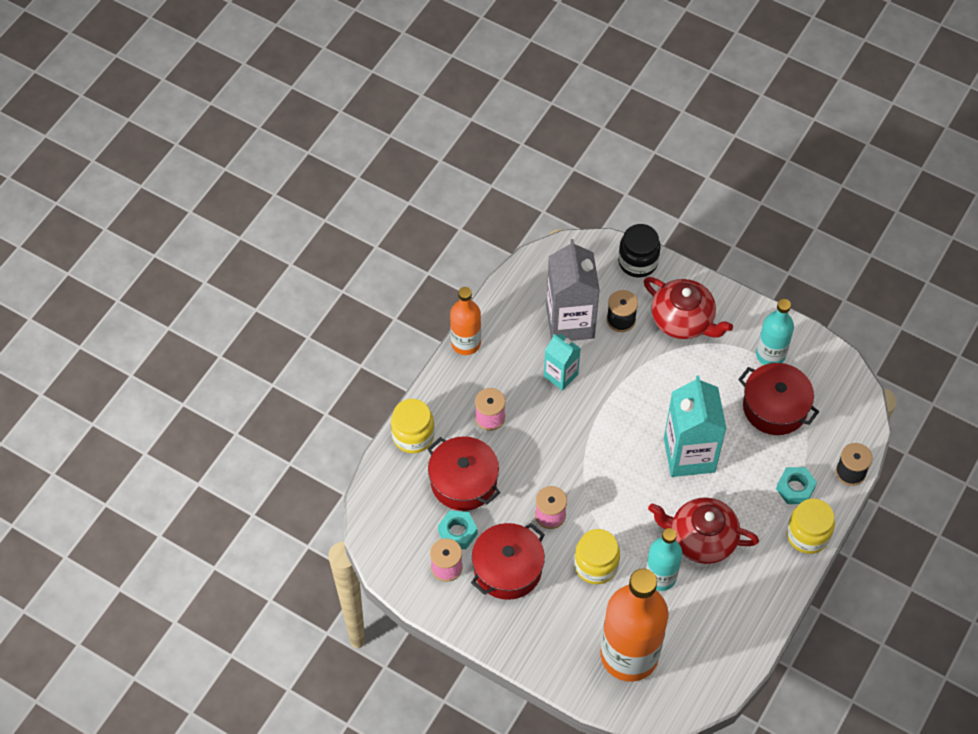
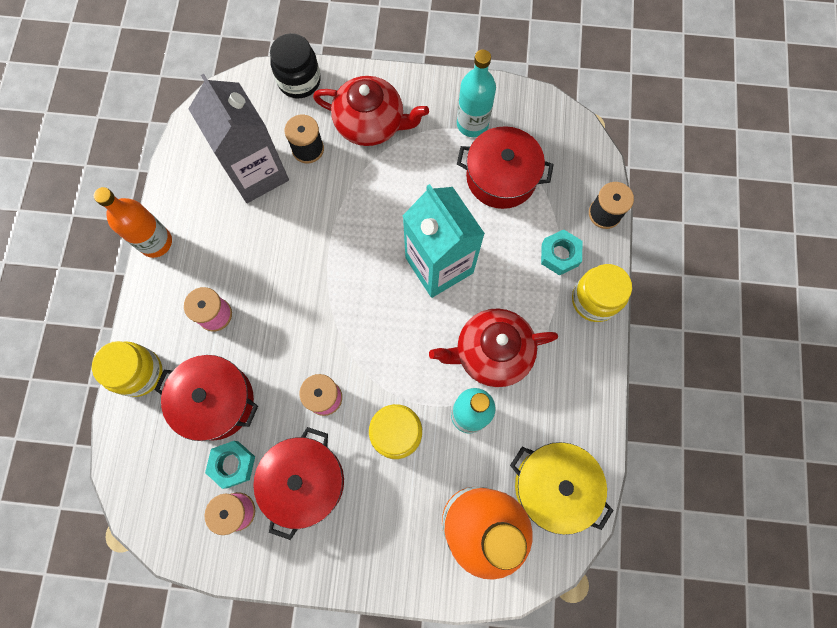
camera: 25 degrees left, 15 degrees up
turquoise carton [544,334,581,391] -> none
none -> yellow pot [510,442,613,535]

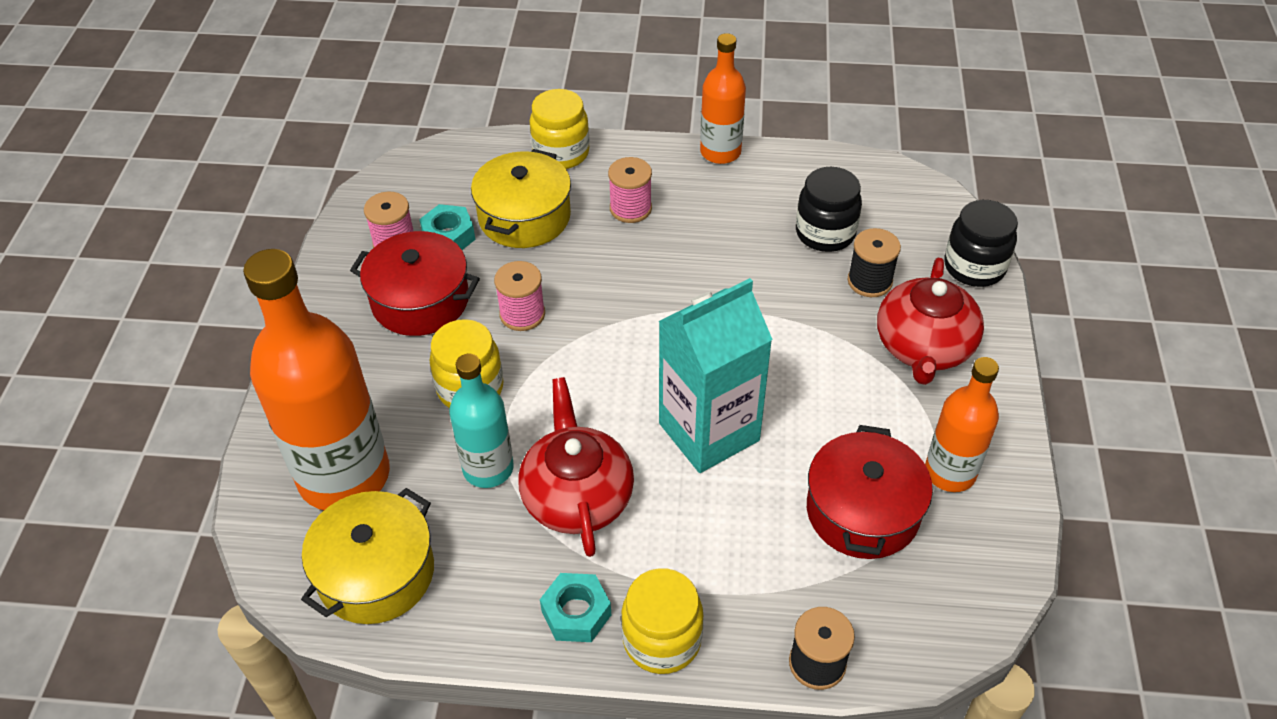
camera: 90 degrees right, 25 degrees down
red pot [154,355,258,441] -> yellow pot [471,149,571,248]
grey carton [189,74,289,203] -> black jar [796,167,862,252]
turquoise bottle [457,50,496,137] -> orange bottle [925,357,999,492]
turquoise nut [541,229,582,275] -> turquoise nut moved to [540,573,611,642]

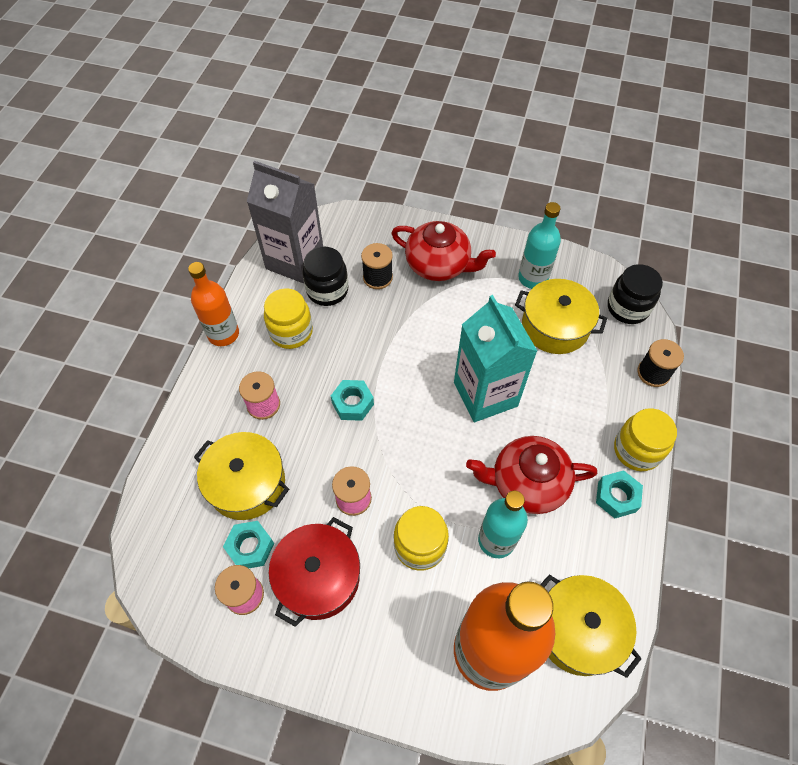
camera: 80 degrees left, 10 degrees up
yellow jar [529,89,589,169] -> yellow jar moved to [264,288,313,349]
red pot [807,425,933,559] -> yellow pot [515,279,607,354]
orange bottle [925,357,999,492] -> turquoise bottle [518,202,561,289]
black jar [944,200,1018,287] -> black jar moved to [608,264,663,324]
none -> grey carton [247,161,323,283]
none -> turquoise nut [331,380,374,421]

